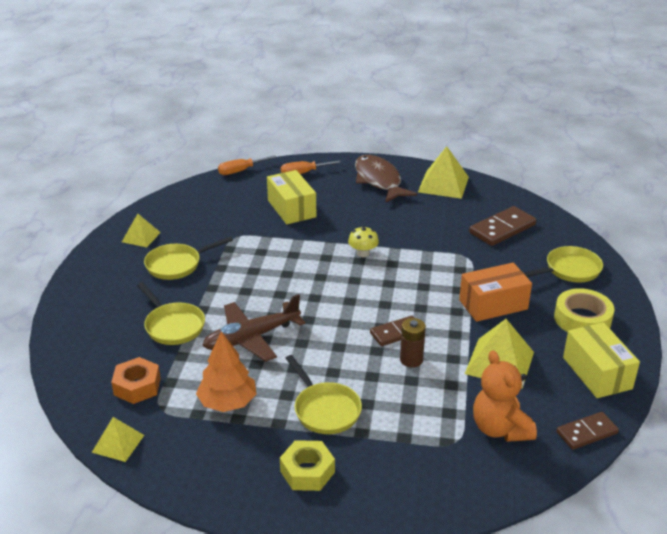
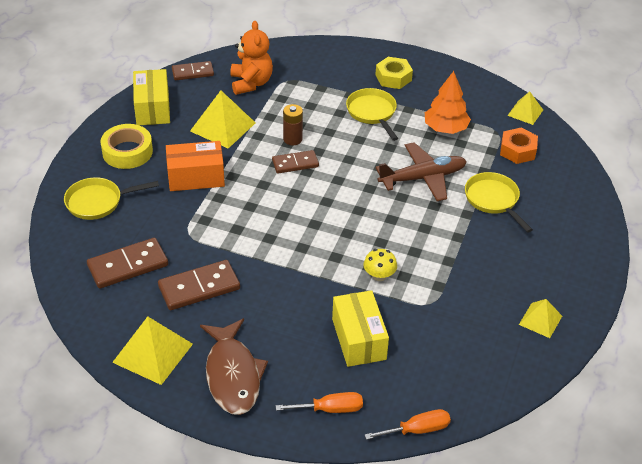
camera: 170 degrees left, 10 degrees up
yellow pan [144,236,233,280] -> none
yellow mushroom [348,226,379,257] -> yellow mushroom moved to [363,249,397,281]
none -> brown domino [158,260,240,310]

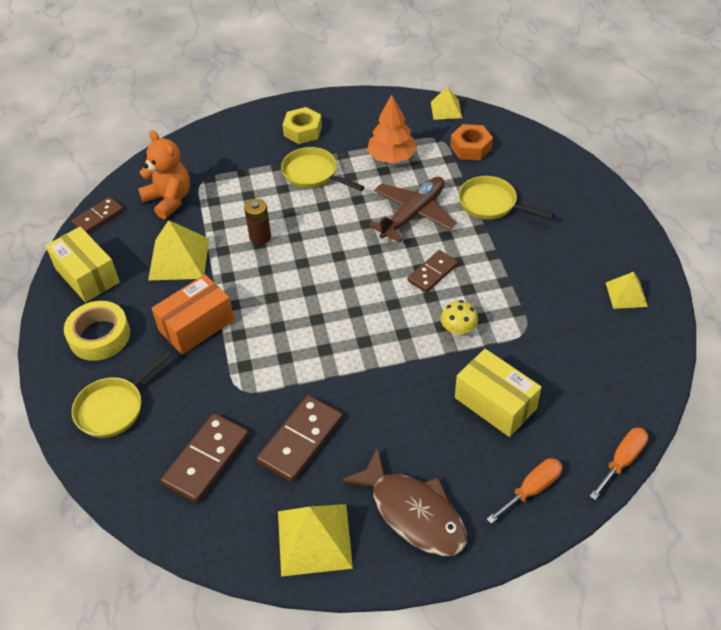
camera: 30 degrees left, 5 degrees up
brown domino [272,150,319,173] -> brown domino moved to [408,250,458,293]

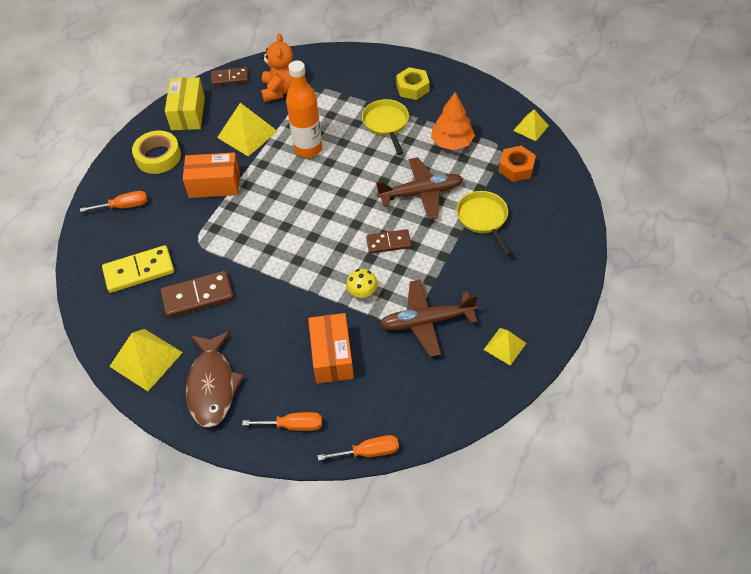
camera: 40 degrees right, 5 degrees up
yellow pan [72,351,172,438] -> orange screwdriver [80,191,147,212]
brown domino [161,413,249,503] -> yellow domino [102,245,174,293]
brown battery [244,199,271,245] -> orange bottle [286,61,322,158]
yellow box [455,349,542,437] -> orange box [308,313,354,384]
none -> brown plane [379,280,478,357]

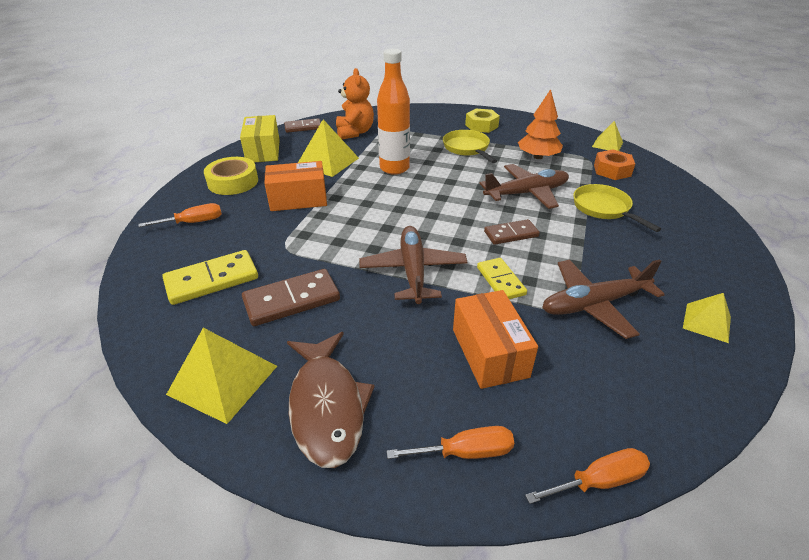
camera: 10 degrees left, 15 degrees down
yellow mushroom [346,269,378,298] -> yellow domino [477,258,527,299]
none -> brown plane [360,226,468,304]

